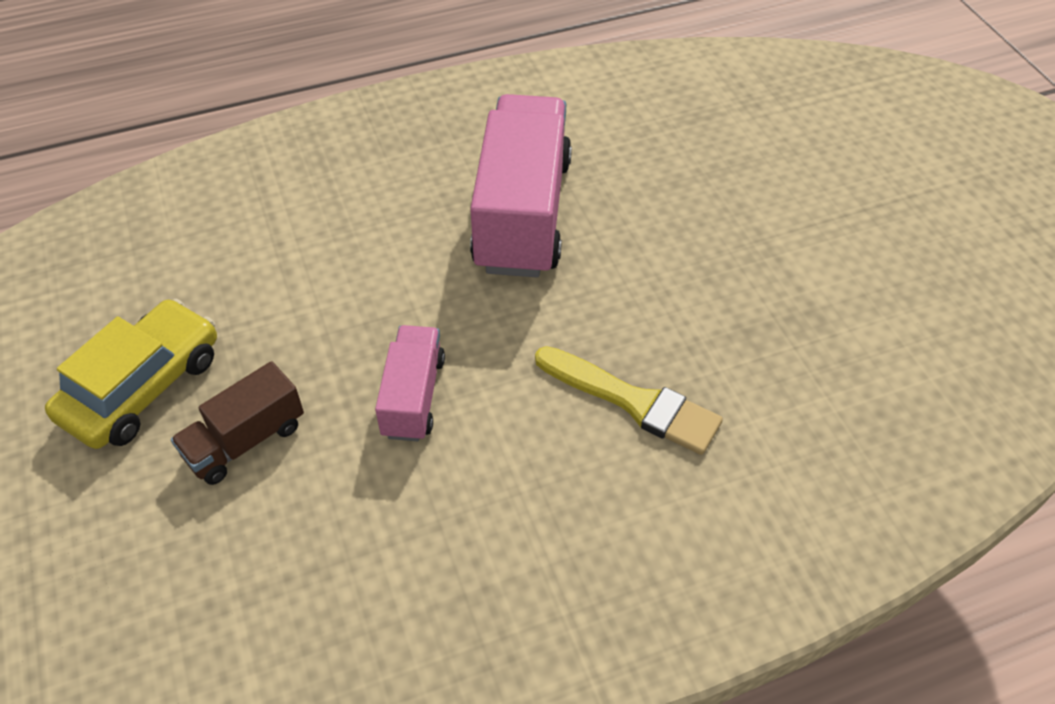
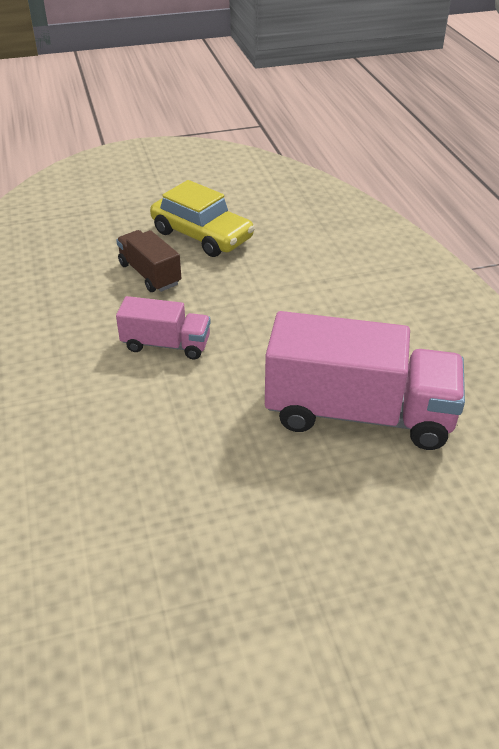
camera: 95 degrees right, 10 degrees down
yellow brush [535,346,723,455] -> none

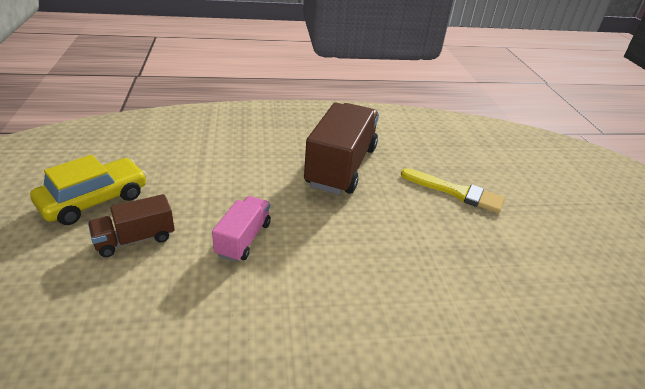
camera: 85 degrees left, 5 degrees down
pink truck [265,311,465,450] -> brown truck [304,102,379,195]
none -> yellow brush [401,168,505,213]

